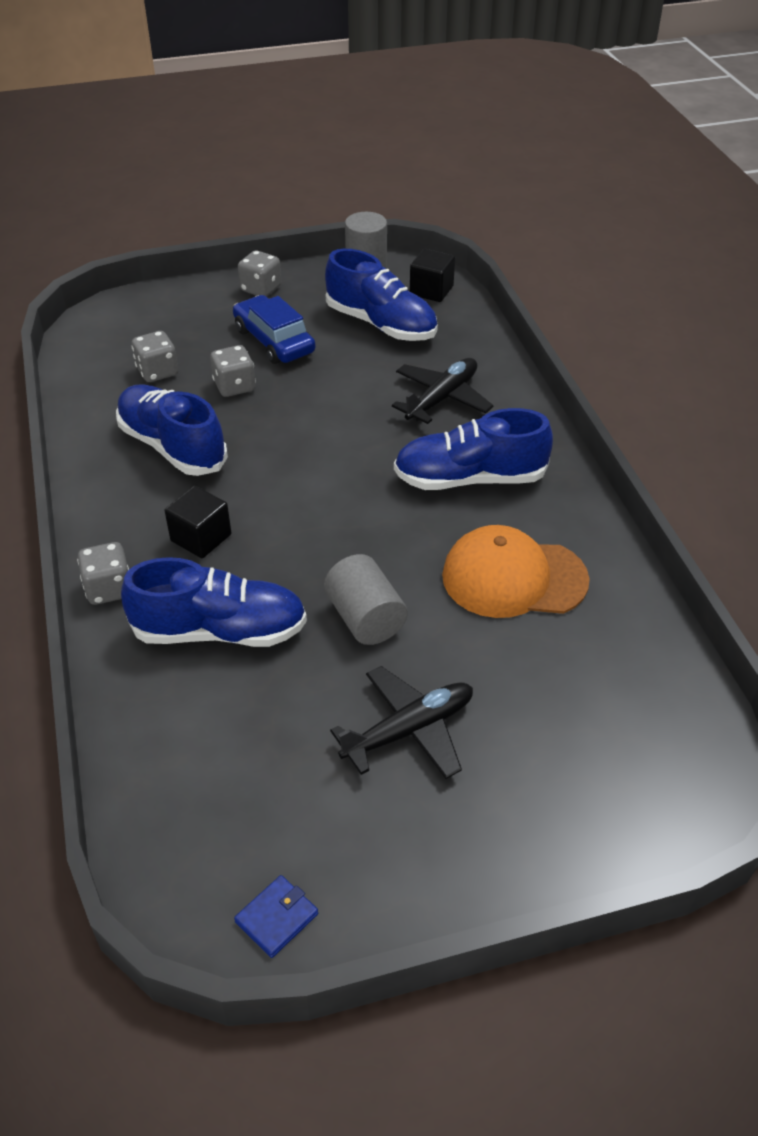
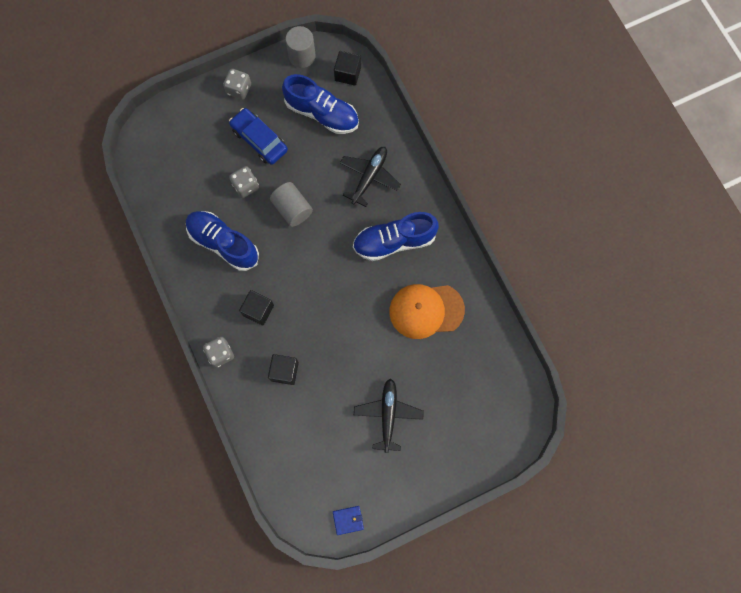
camera: 10 degrees left, 30 degrees up
blue shoe [121,557,307,647] -> black cube [268,354,299,385]
grey dice [131,331,178,382] -> none
blue wallet [234,875,318,958] -> blue wallet turned 45 degrees clockwise [333,506,364,535]
grey cylinder [324,554,408,645] -> grey cylinder moved to [270,182,313,227]
black plane [330,666,473,779] -> black plane turned 45 degrees counterclockwise [354,378,424,453]

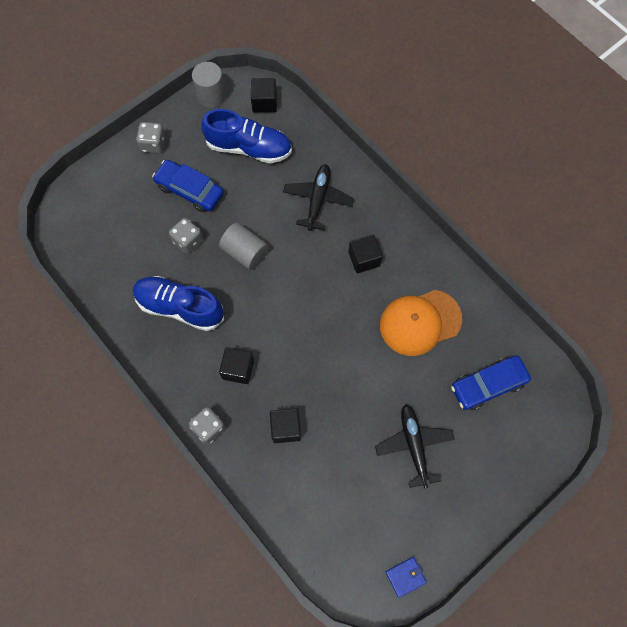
camera: 15 degrees left, 5 degrees down
blue shoe [353,212,439,261] -> black cube [348,234,383,273]
none -> blue car [451,356,531,410]

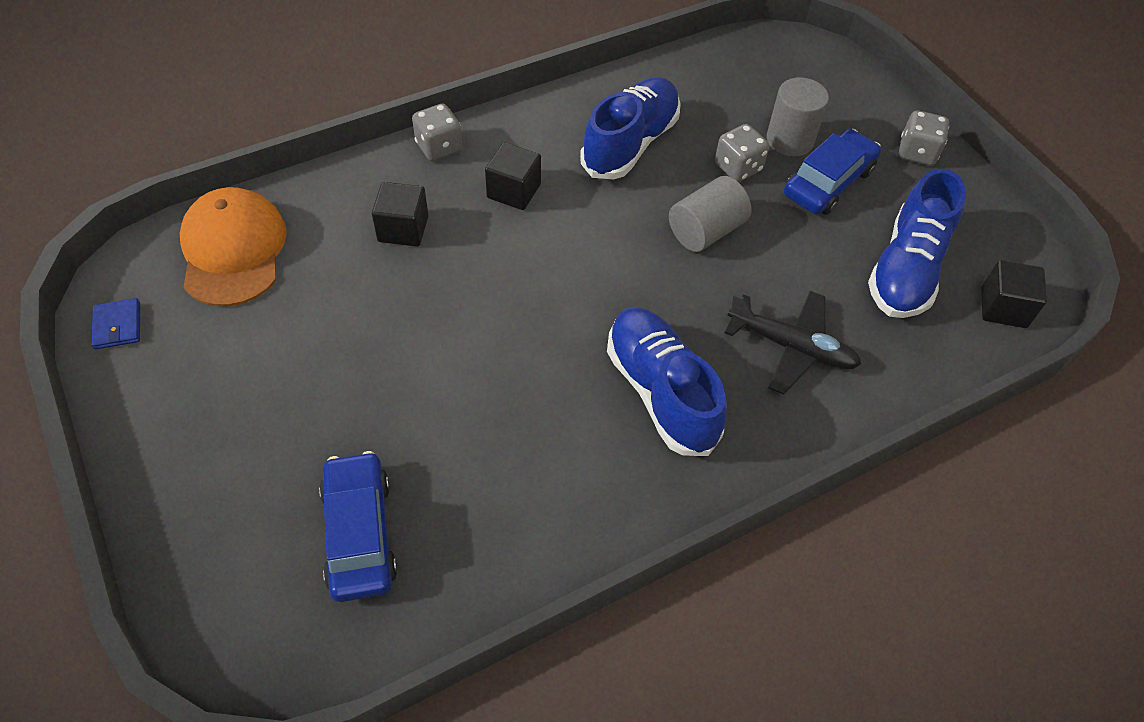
camera: 100 degrees right, 15 degrees down
grey cylinder [192,62,226,108] -> grey cylinder moved to [767,77,829,156]
black cube [348,234,383,273] -> blue shoe [607,307,727,456]
black plane [375,404,455,488] -> none
orange cap [380,290,462,356] -> orange cap moved to [180,187,287,306]

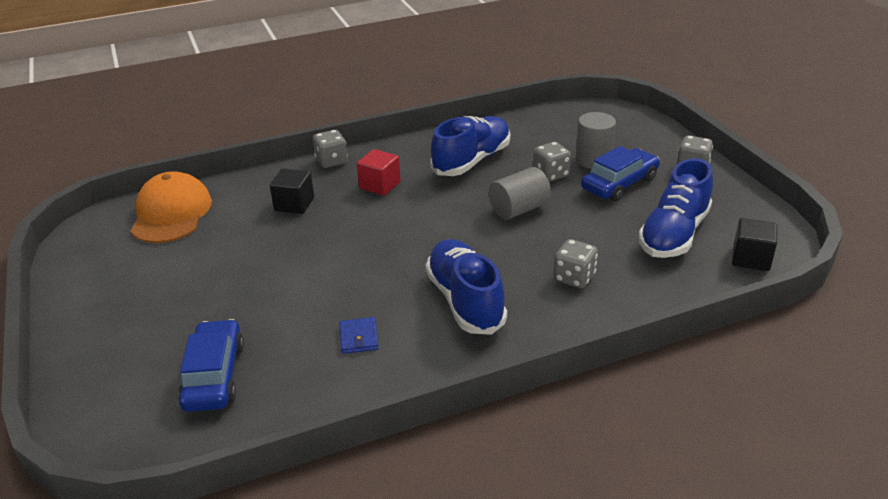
camera: 10 degrees right, 20 degrees down
blue wallet [91,298,140,349] -> blue wallet moved to [340,317,379,354]
black cube [485,142,541,210] -> red cube [357,149,401,196]
black plane [725,291,862,394] -> grey dice [554,239,598,288]

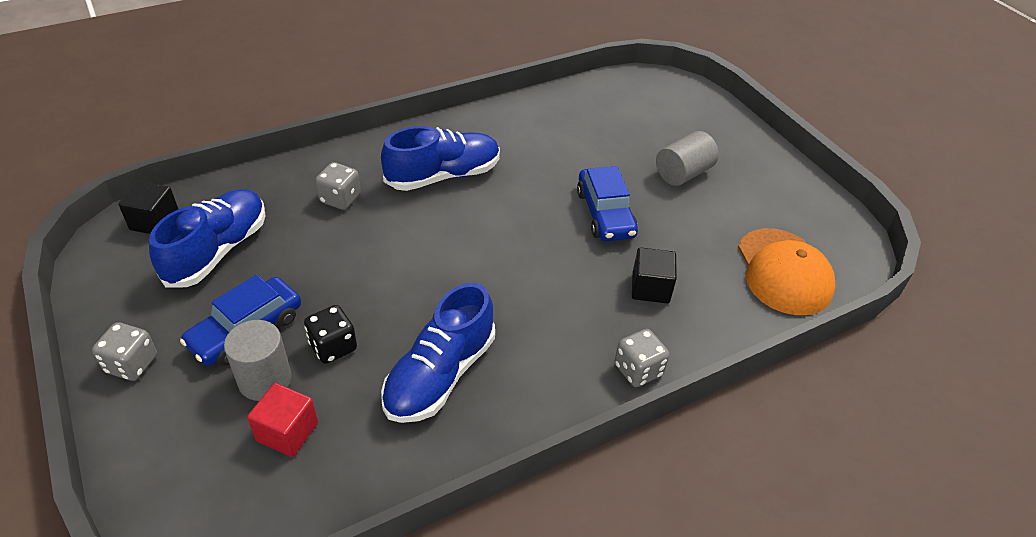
camera: 170 degrees right, 10 degrees up
blue car [178,319,244,412] -> blue car moved to [577,166,638,241]
blue wallet [340,317,379,354] -> none
red cube [357,149,401,196] -> red cube moved to [247,383,318,457]
blue shoe [426,239,507,335] -> blue shoe turned 90 degrees counterclockwise [381,126,500,191]
grey cylinder [489,167,551,220] -> grey cylinder moved to [656,131,719,186]
grey dice [533,142,571,182] -> black dice [304,305,357,364]

